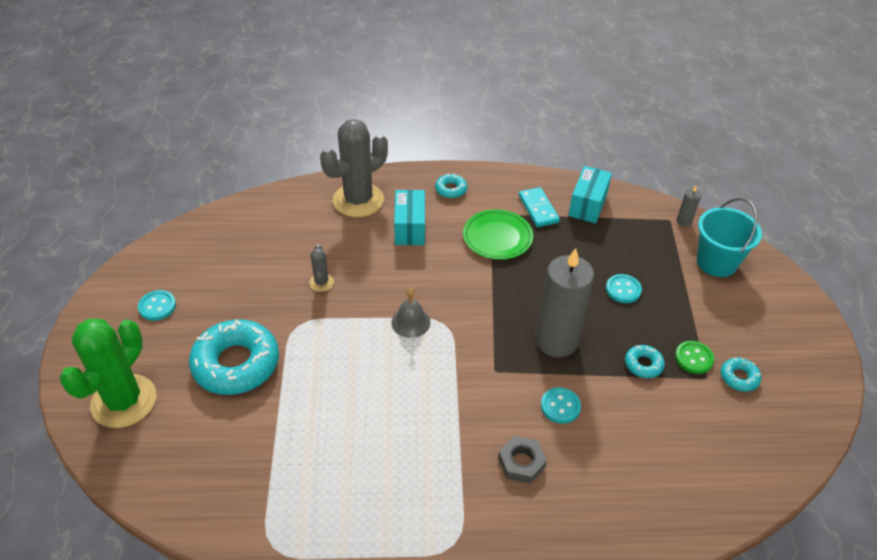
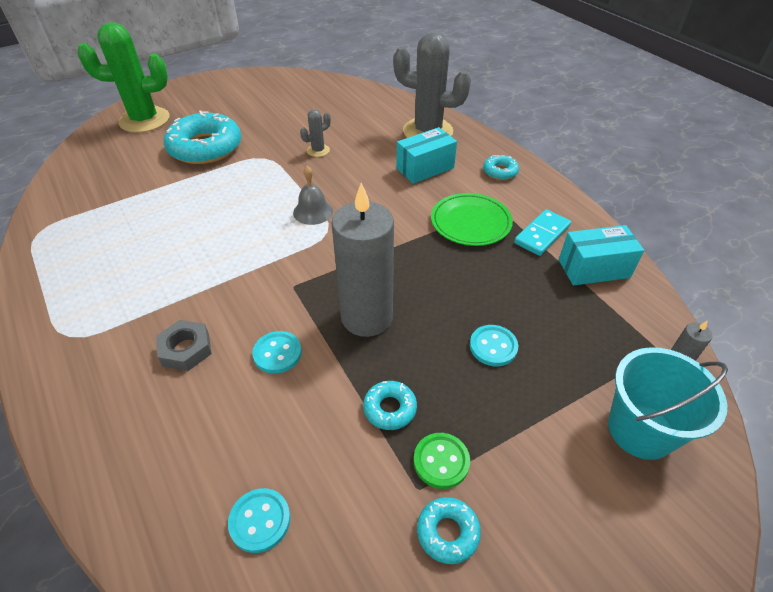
camera: 60 degrees right, 0 degrees up
turquoise button [138,290,176,321] -> turquoise button moved to [228,488,291,553]

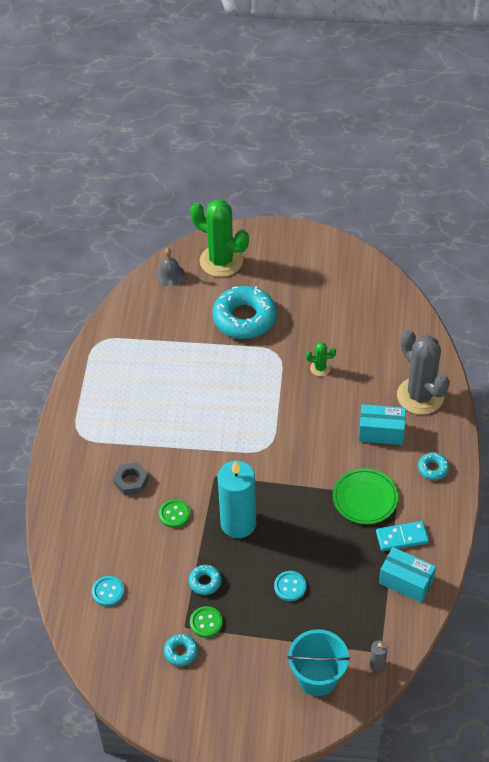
camera: 40 degrees right, 5 degrees up
turquoise button [252,331,302,374] -> green button [159,499,190,528]
grey bell [293,166,333,225] -> grey bell moved to [156,248,185,286]
grey cactus [300,109,331,157] -> green cactus [306,342,336,376]
grey candle [332,183,394,337] -> turquoise candle [218,461,256,538]

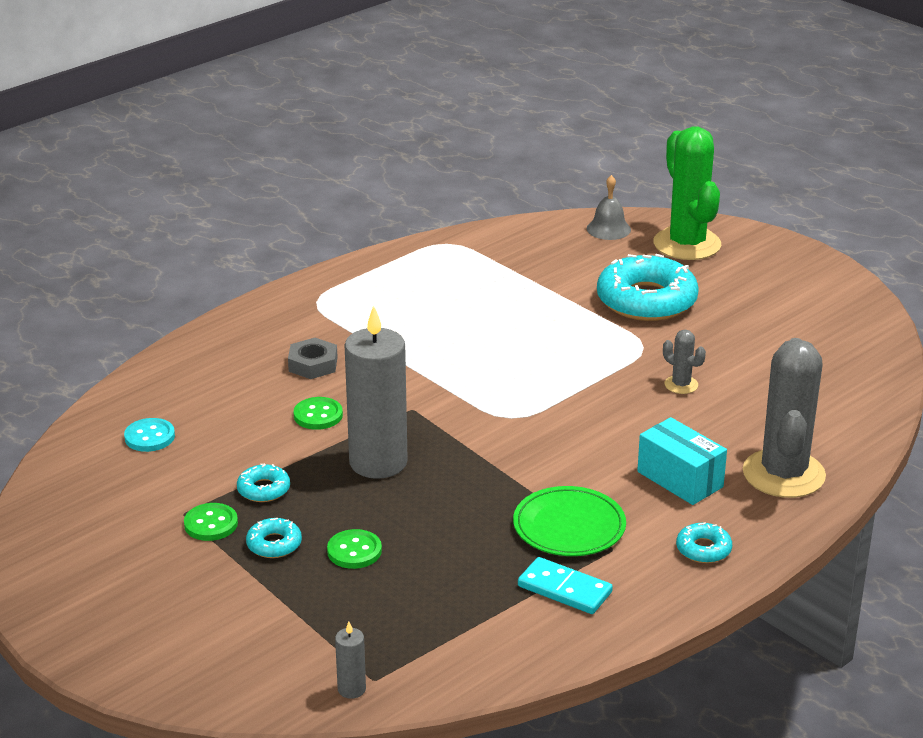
camera: 40 degrees right, 20 degrees down
turquoise donut [164,634,198,666] -> turquoise donut moved to [246,518,302,558]
turquoise candle [218,461,256,538] -> grey candle [344,305,408,479]
turquoise button [274,571,306,601] -> green button [327,529,382,569]
turquoise bucket [287,629,350,696] -> none
green cactus [306,342,336,376] -> grey cactus [663,330,706,394]
turquoise box [379,547,436,603] -> none

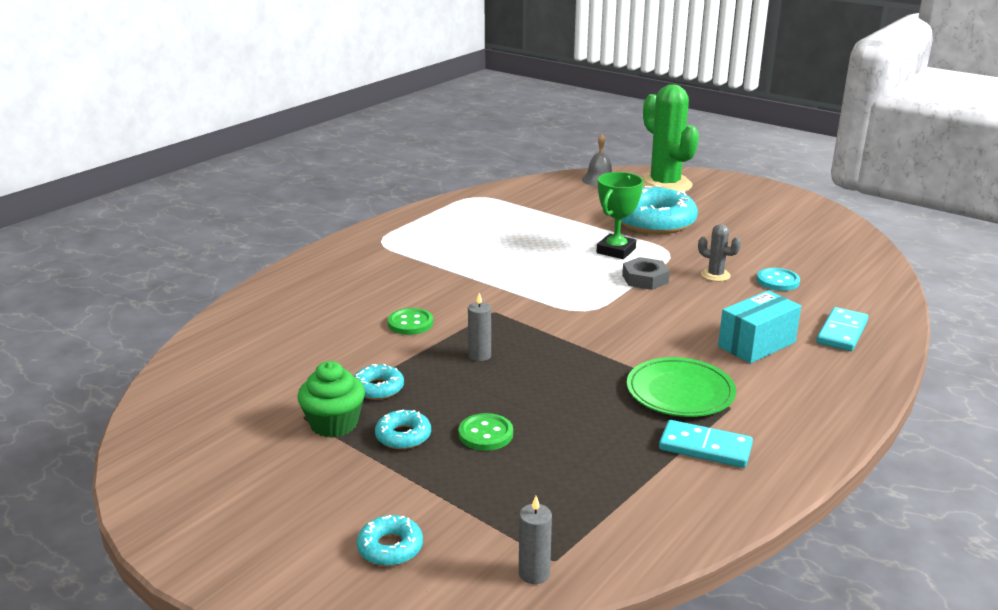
camera: 10 degrees left, 5 degrees down
turquoise button [124,418,175,452] -> turquoise button moved to [757,268,800,291]
green button [184,503,238,541] -> green cupcake [297,361,365,438]
grey nut [288,338,338,379] -> grey nut moved to [622,257,670,290]
grey candle [344,305,408,479] -> grey candle [468,293,491,361], size x0.41
turquoise box [637,417,727,505] -> turquoise box turned 75 degrees counterclockwise [718,290,801,363]
turquoise donut [676,522,732,563] -> turquoise donut moved to [357,515,423,566]
grey cactus [743,338,826,498] -> turquoise domino [816,307,868,351]
none -> green trophy [597,172,643,259]

